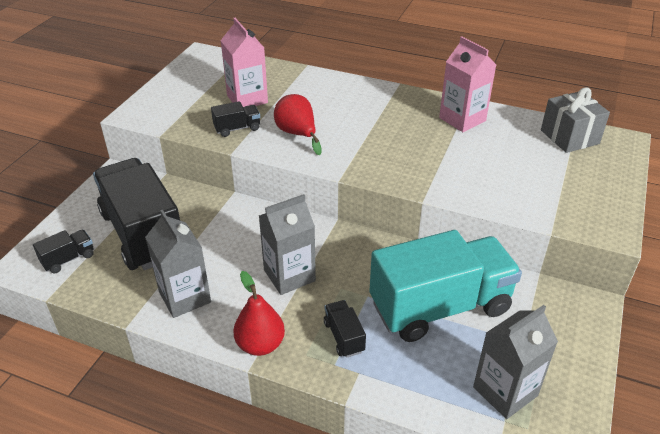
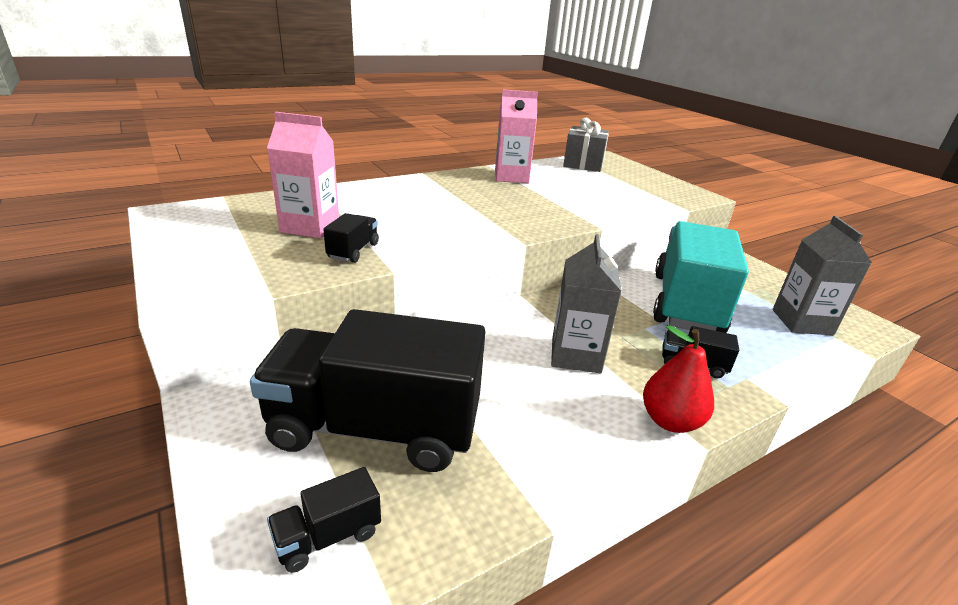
camera: 55 degrees left, 10 degrees down
black truck [33,230,94,273] -> black truck turned 120 degrees counterclockwise [267,467,381,573]
grey carton [145,210,211,318] -> none
red pear [274,94,321,155] -> none

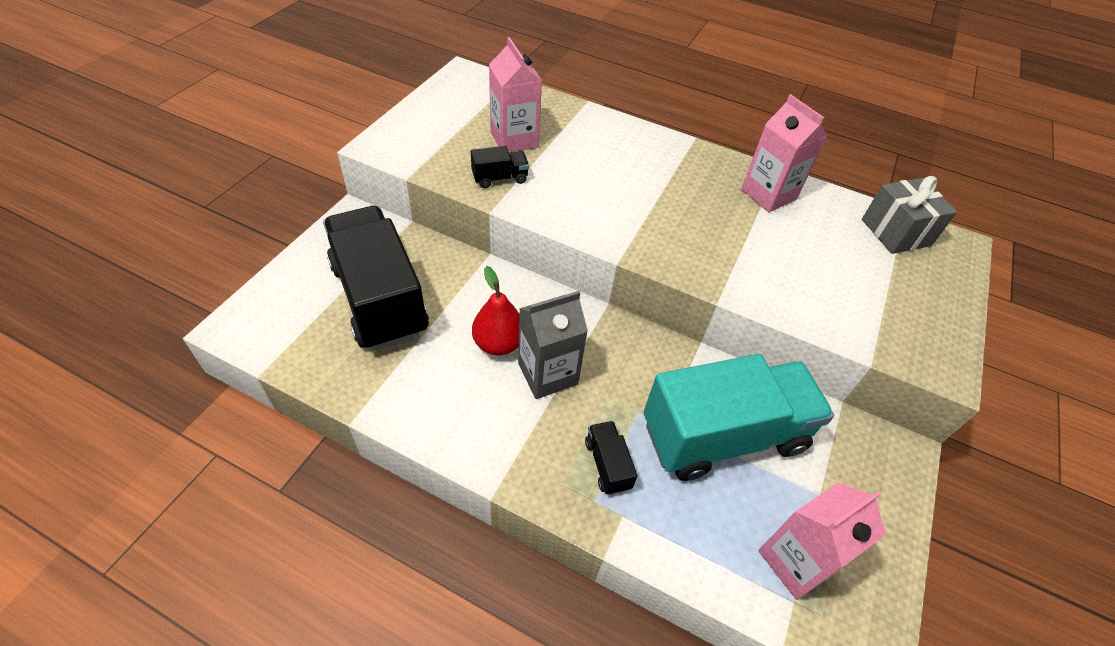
camera: 55 degrees right, 20 degrees up
black truck [267,467,381,573] -> none
red pear [643,325,714,433] -> red pear moved to [472,266,520,355]
grey carton [773,216,872,335] -> pink carton [758,482,886,600]

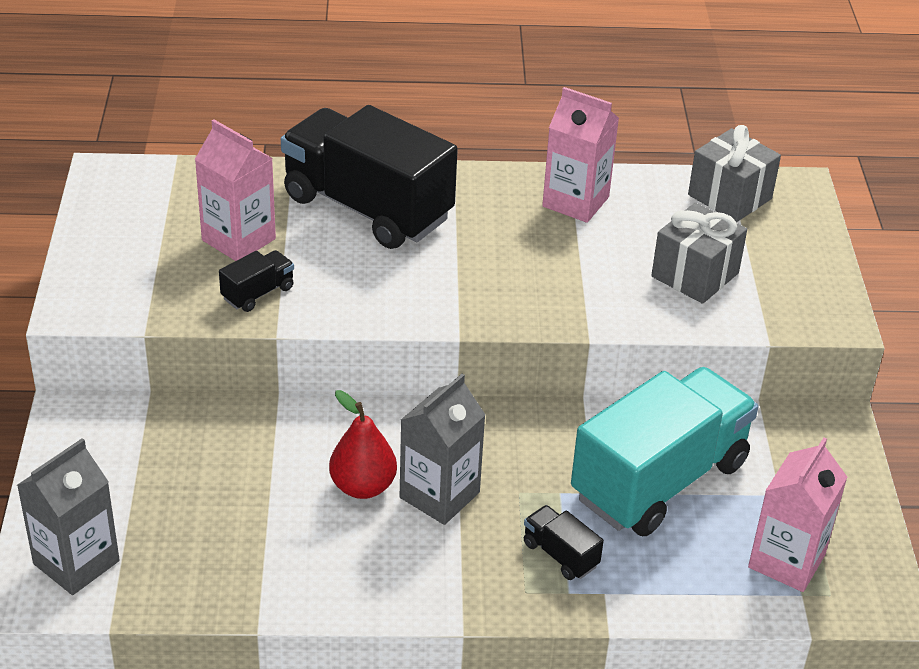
camera: 25 degrees left, 10 degrees down
black truck [323,206,429,351] -> black truck moved to [281,105,458,249]
none -> grey carton [17,438,120,595]
none -> grey gift [651,202,747,304]

